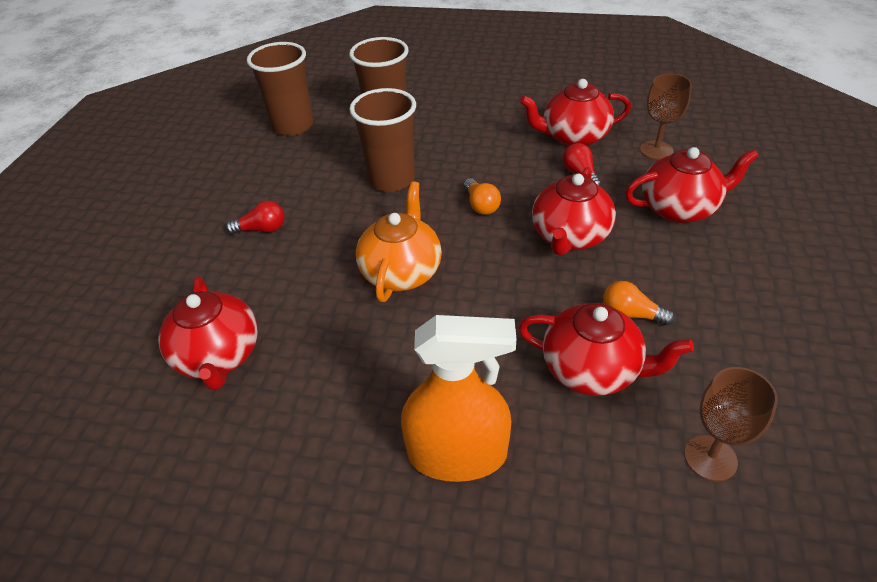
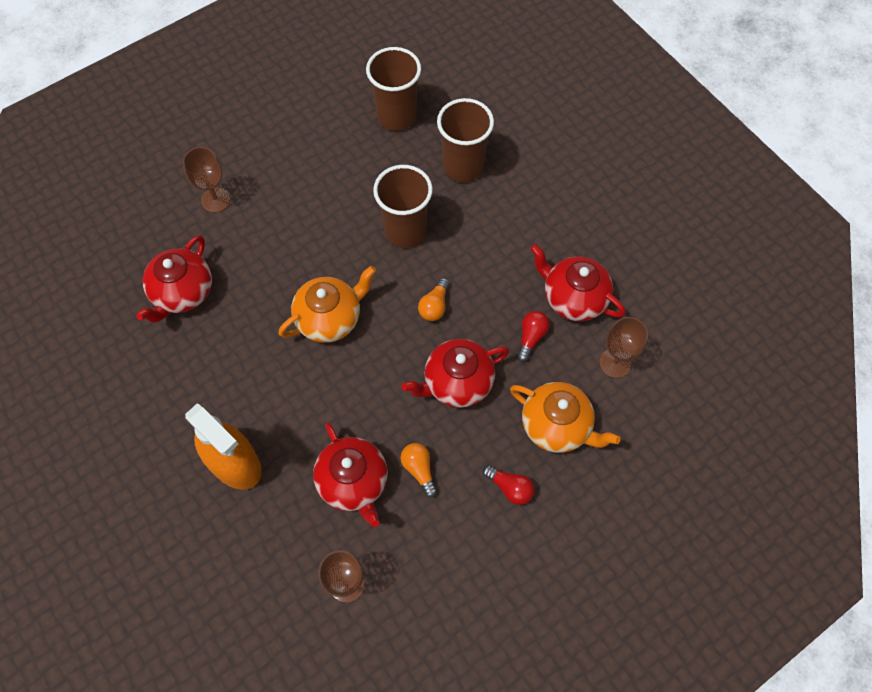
camera: 40 degrees right, 20 degrees up
red light bulb [225,201,284,234] -> red light bulb moved to [483,465,534,505]
red teapot [625,147,759,223] -> orange teapot [510,382,621,453]
none -> brown goblet [183,147,230,213]

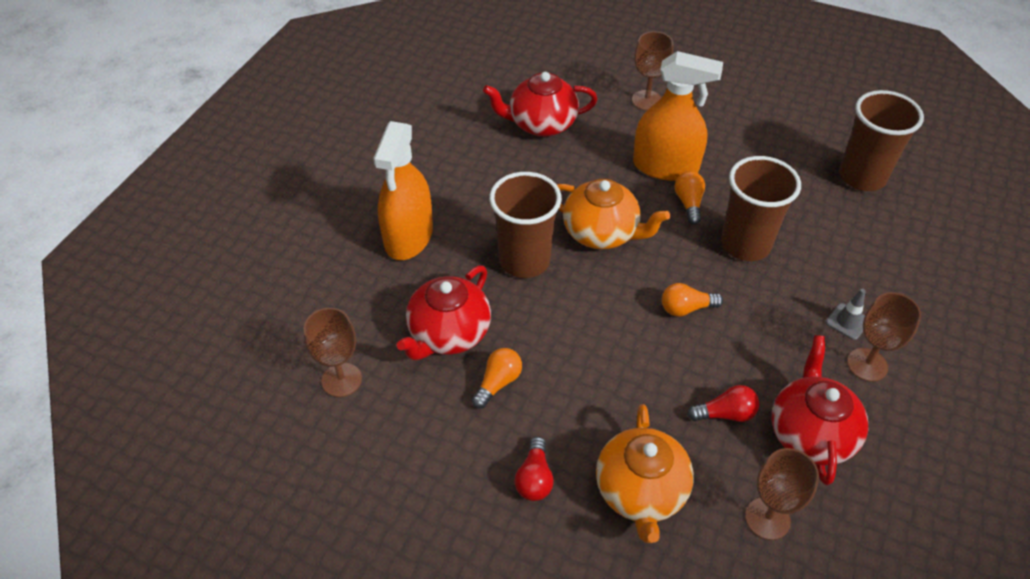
camera: 60 degrees right, 15 degrees down
red teapot [402,339,509,408] -> none
brown cup [437,98,494,182] -> brown cup moved to [489,172,562,278]
none -> orange spray bottle [633,51,723,181]
none -> orange light bulb [675,171,705,225]
none -> grey traffic cone [826,289,866,340]
none -> brown goblet [847,293,921,382]

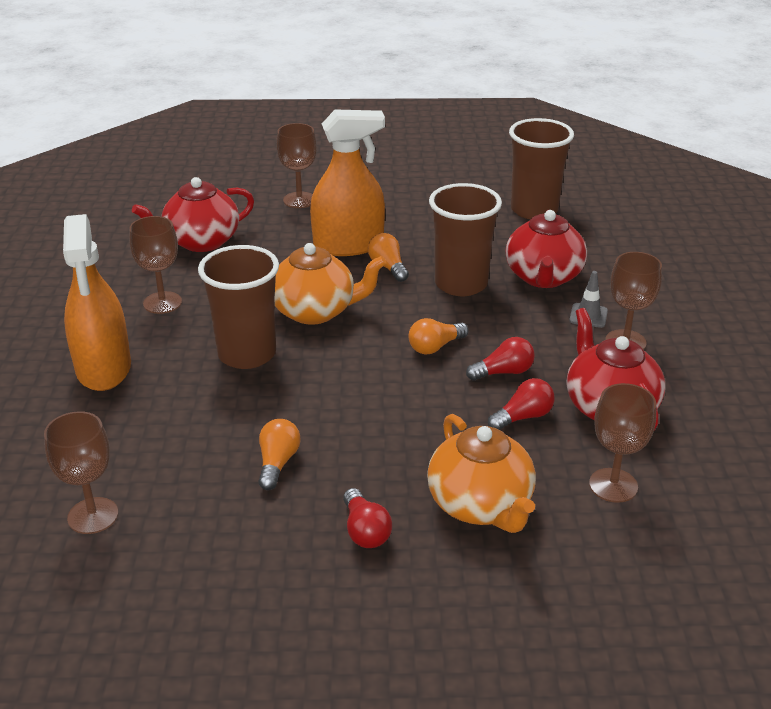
camera: 25 degrees left, 15 degrees down
red teapot [397,265,491,361] -> red teapot moved to [506,210,587,288]
none -> brown goblet [129,216,182,314]
none -> red light bulb [466,337,535,381]

